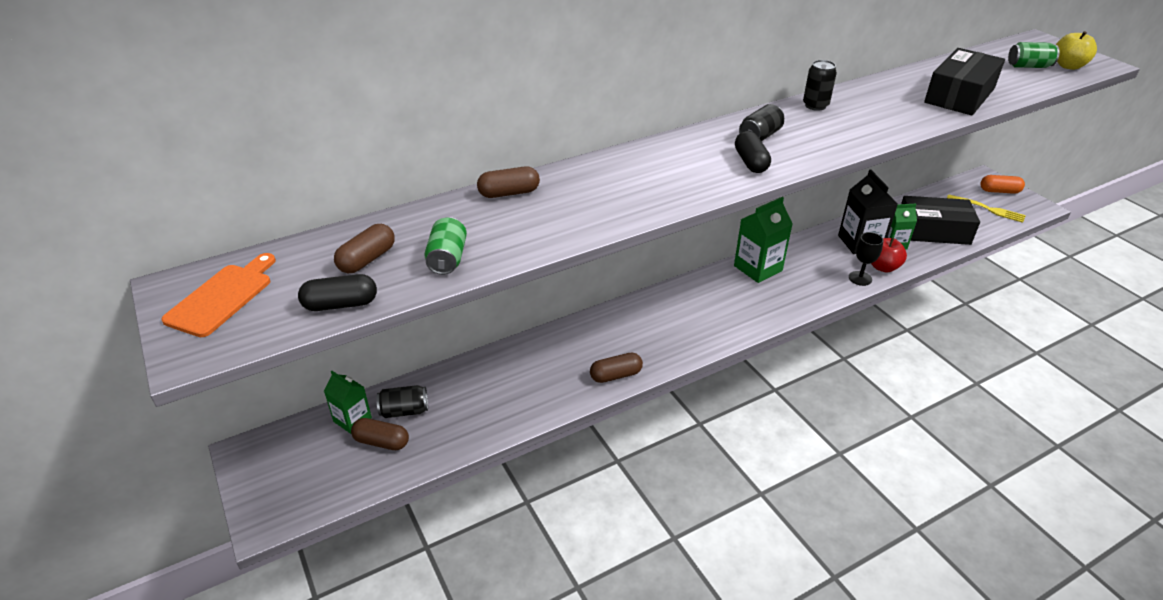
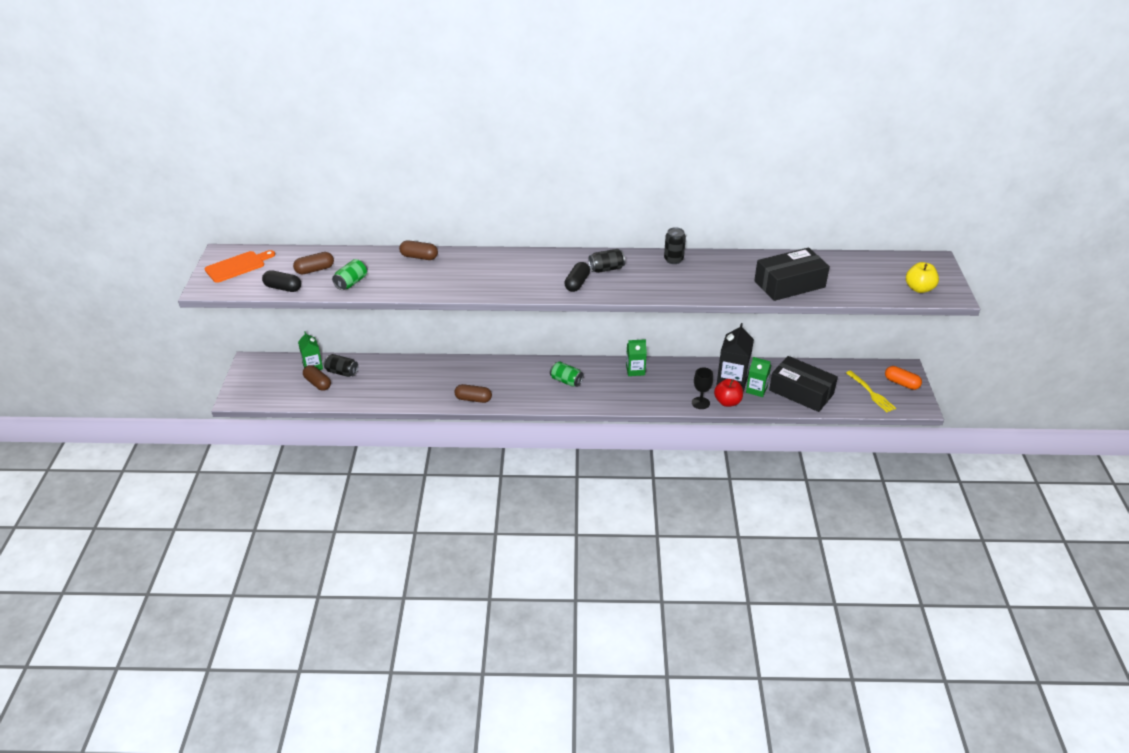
camera: 30 degrees right, 0 degrees up
green carton [734,197,792,283] -> green carton [626,339,647,376], size x0.63
green can [1008,42,1060,68] -> green can moved to [550,361,584,387]

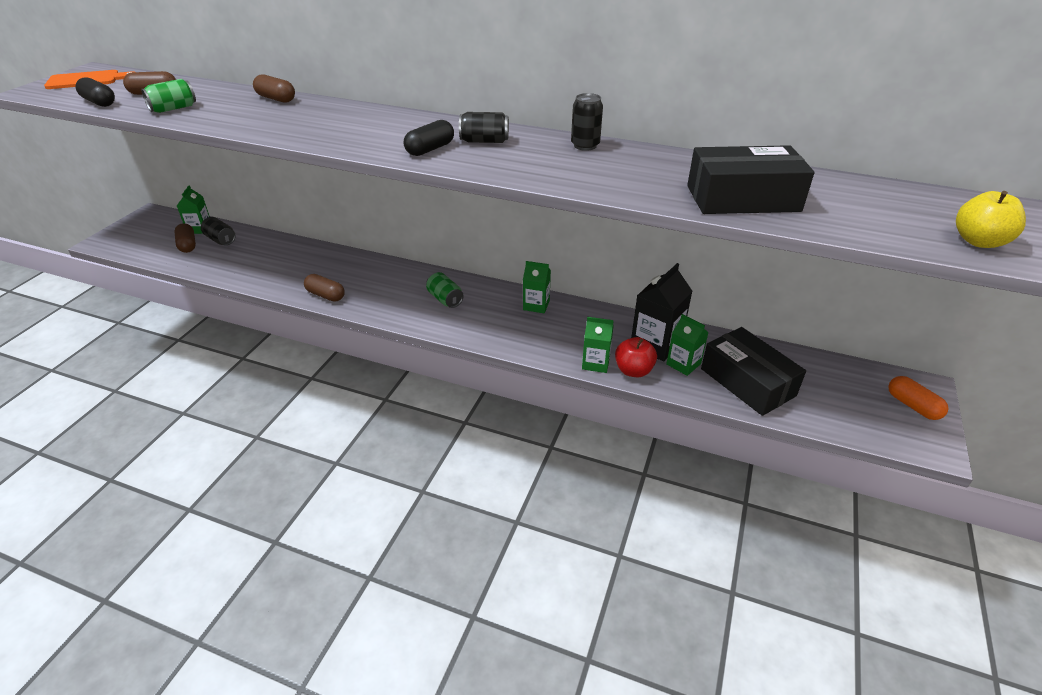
camera: 20 degrees right, 0 degrees up
black goblet [692,367,713,409] -> green carton [582,317,614,373]
yellow fork [846,371,896,412] -> none

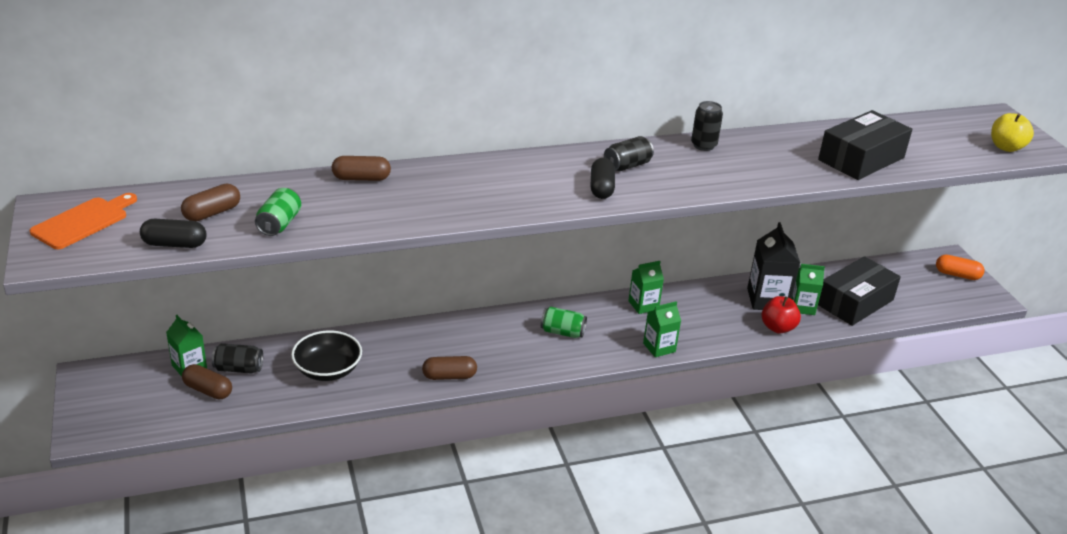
camera: 40 degrees left, 5 degrees down
green carton [582,317,614,373] -> green carton moved to [643,301,681,357]
black box [701,327,806,416] -> black box turned 60 degrees counterclockwise [818,256,901,326]
none -> black bowl [291,330,362,381]

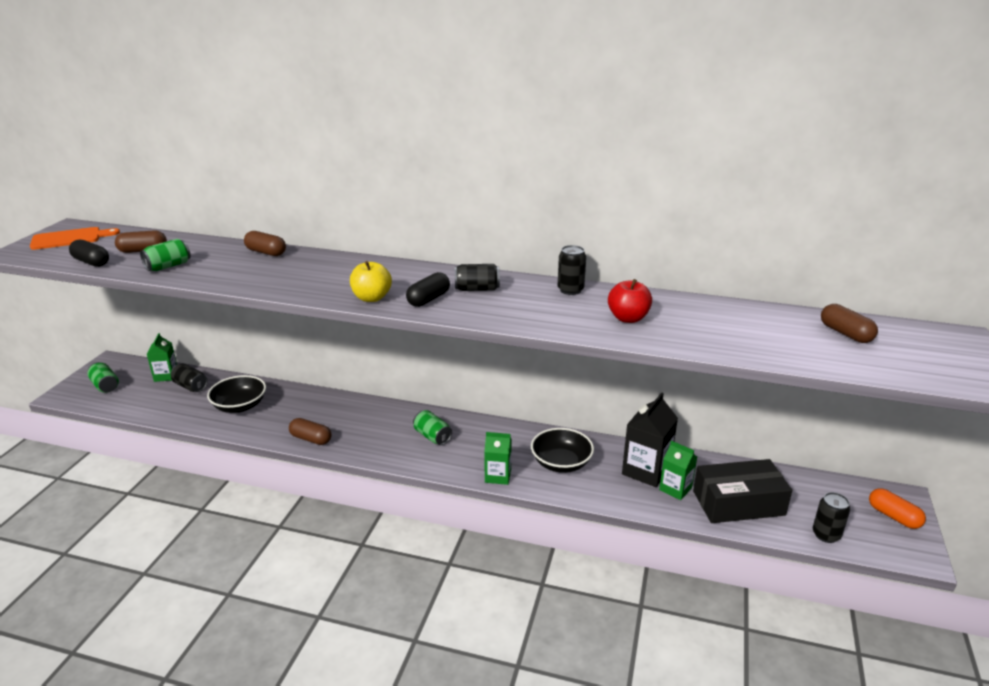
camera: 35 degrees right, 5 degrees down
brown capsule [182,364,232,400] -> brown capsule moved to [821,304,878,343]
green carton [628,261,664,314] -> none
red apple [761,296,801,334] -> red apple moved to [608,279,652,323]
black box [818,110,912,180] -> none
yellow apple [991,113,1034,152] -> yellow apple moved to [350,261,392,302]
none -> green can [88,362,119,393]
none -> black bowl [531,428,594,473]
none -> black can [813,492,850,543]

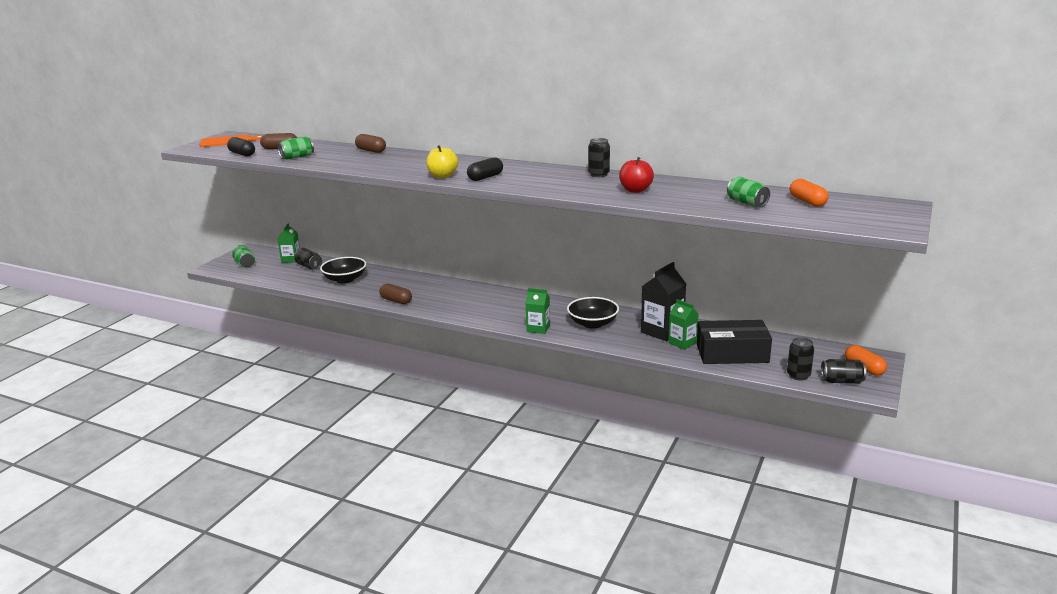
camera: 10 degrees right, 5 degrees down
green can [413,410,452,445] -> green can moved to [727,177,770,207]
black can [455,264,500,291] -> black can moved to [821,359,866,384]
brown capsule [821,304,878,343] -> orange capsule [790,179,828,207]

